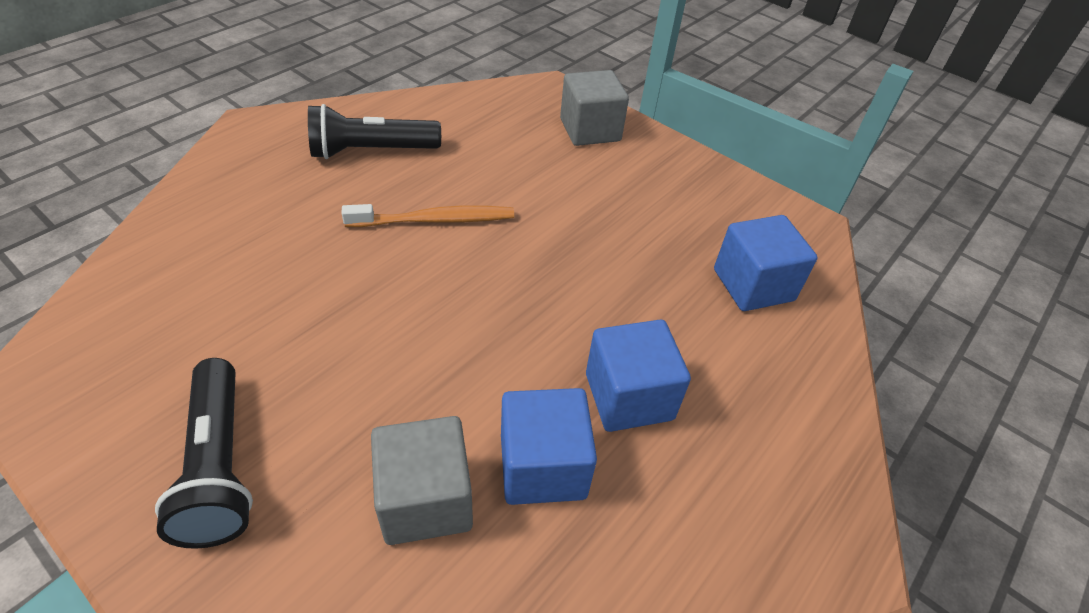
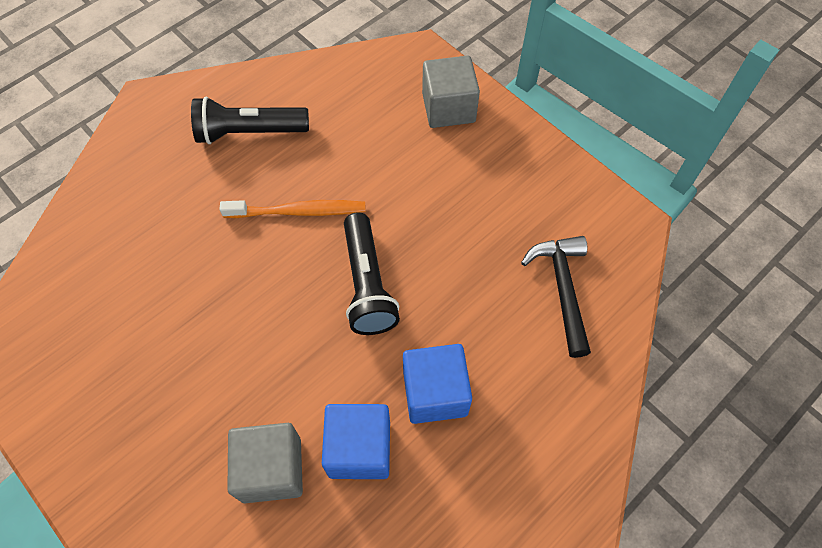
camera: 10 degrees right, 15 degrees up
black flashlight [155,358,253,549] -> black flashlight moved to [344,212,400,335]
blue cube [714,215,818,311] -> black hammer [521,236,591,358]

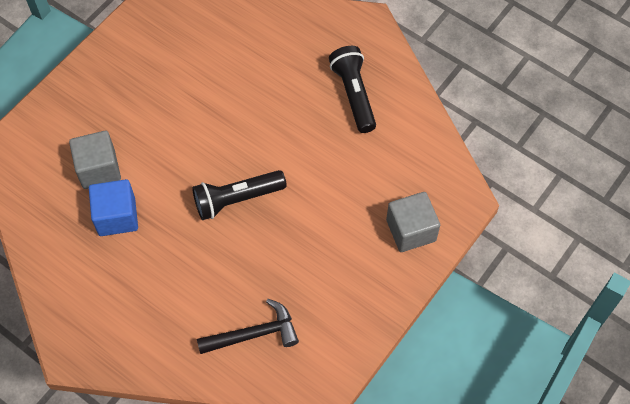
camera: 80 degrees right, 0 degrees up
orange toothbrush [219,200,366,218] -> none
blue cube [403,344,472,424] -> none

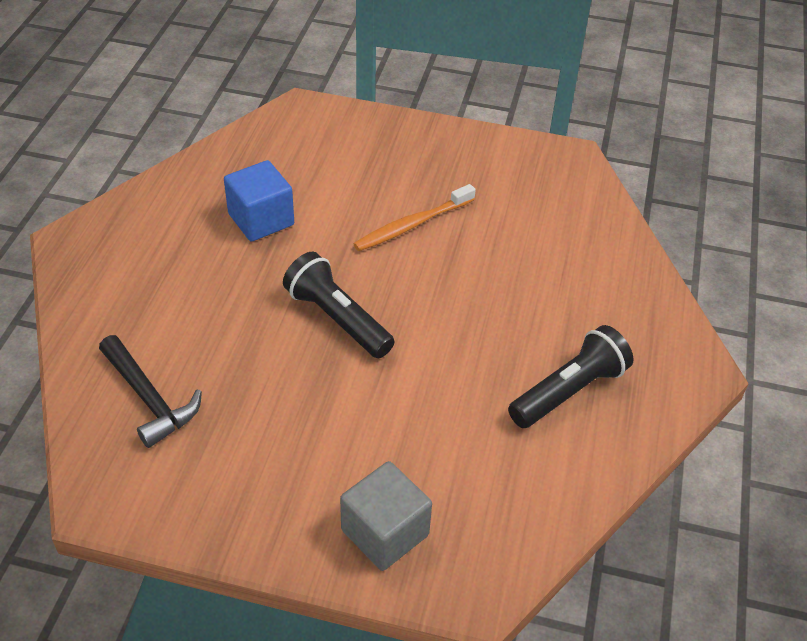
camera: 65 degrees right, 15 degrees down
grey cube [69,131,121,189] -> none
none -> orange toothbrush [353,184,476,251]

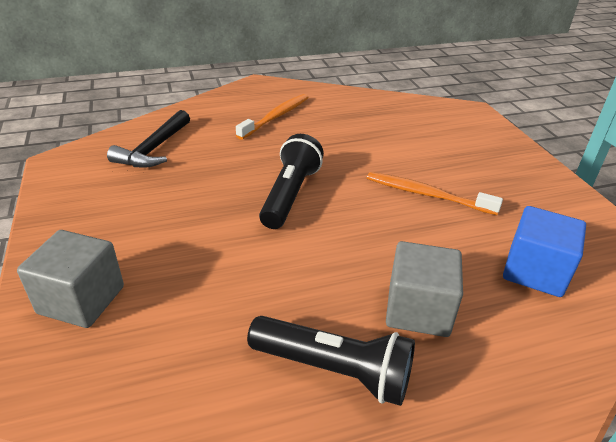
camera: 60 degrees right, 10 degrees down
blue cube [224,160,294,242] -> blue cube moved to [503,206,586,297]
none -> orange toothbrush [236,94,309,140]
none -> grey cube [386,241,463,337]

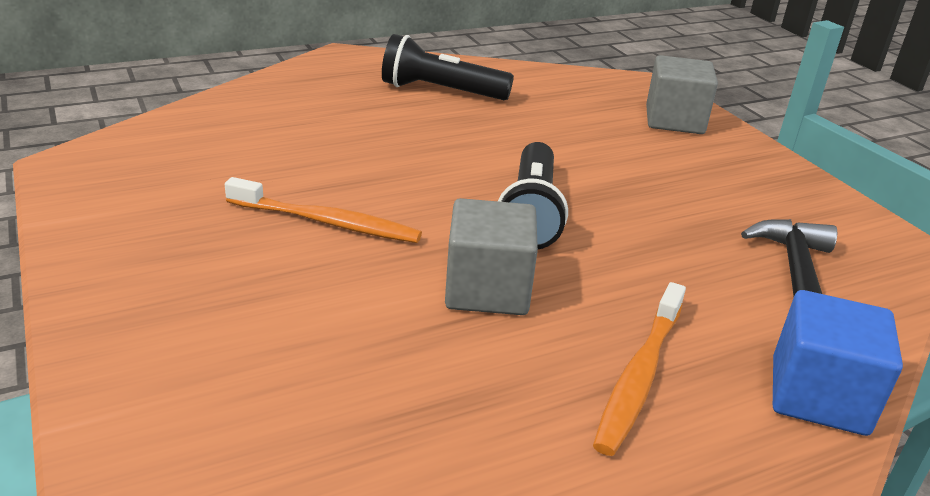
camera: 170 degrees right, 5 degrees down
grey cube [386,241,463,337] -> grey cube moved to [445,198,538,315]
blue cube [503,206,586,297] -> blue cube moved to [773,290,903,436]

